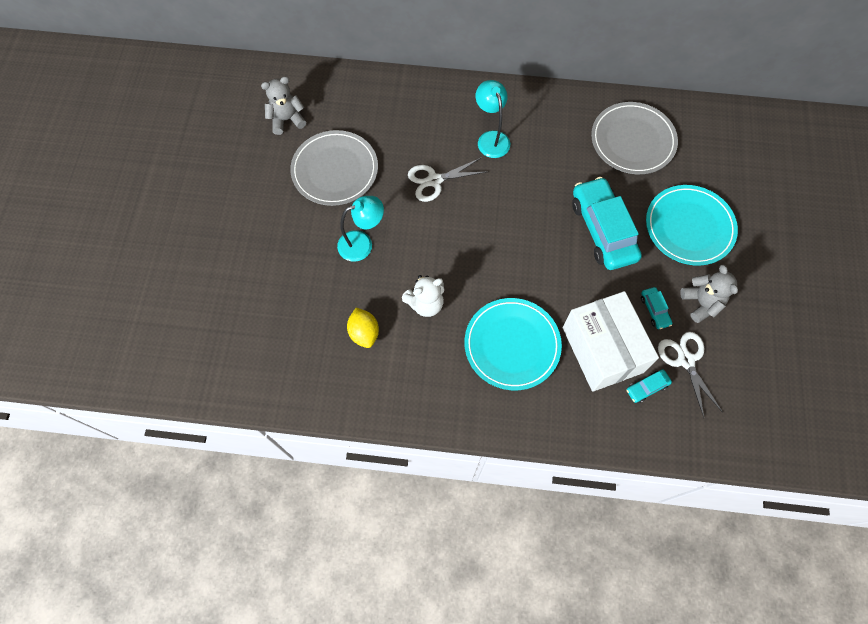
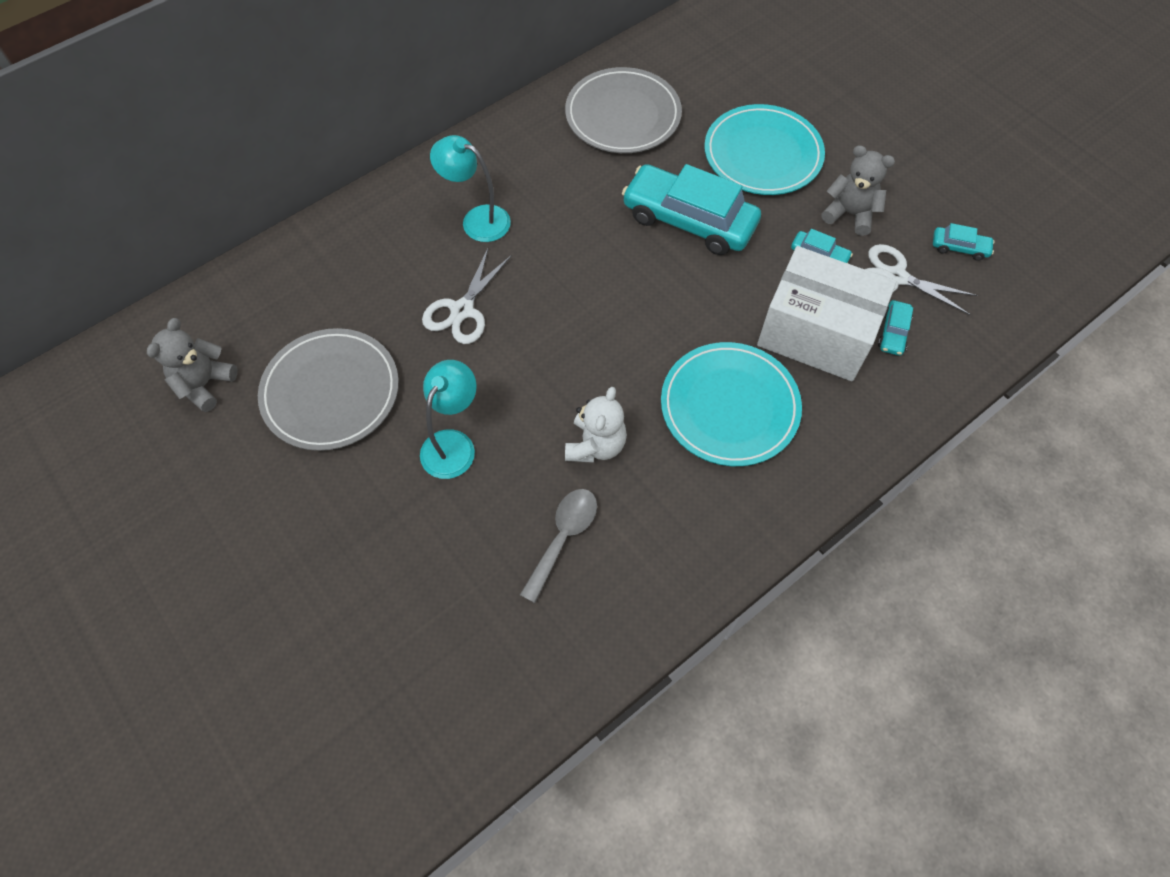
camera: 45 degrees left, 5 degrees down
yellow lemon [347,308,379,348] -> grey spoon [520,489,597,603]
none -> turquoise car [933,223,995,261]

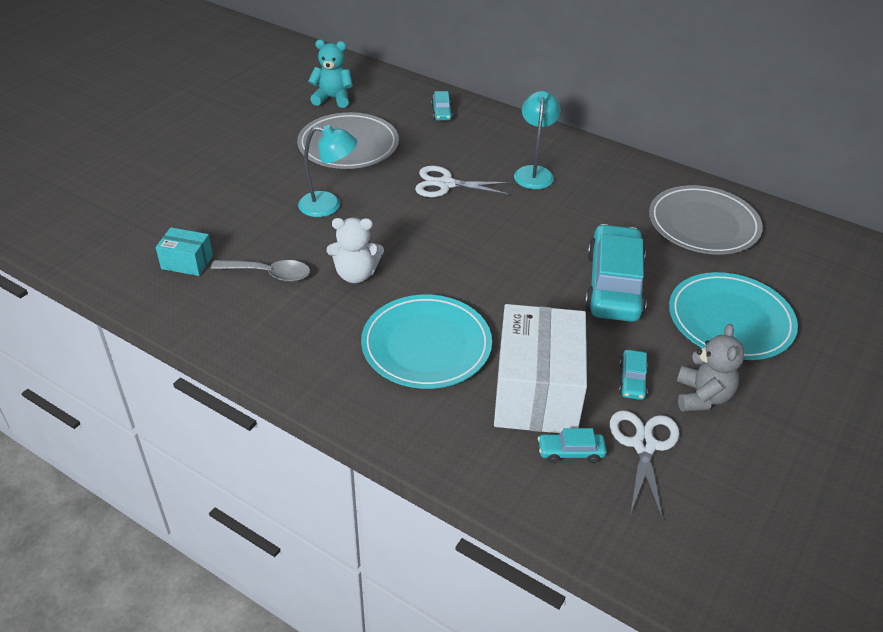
camera: 70 degrees right, 20 degrees down
grey teddy bear [147,318,238,412] -> turquoise teddy bear [308,40,353,108]
turquoise car [933,223,995,261] -> turquoise car moved to [431,91,453,121]
none -> turquoise box [156,227,213,276]

